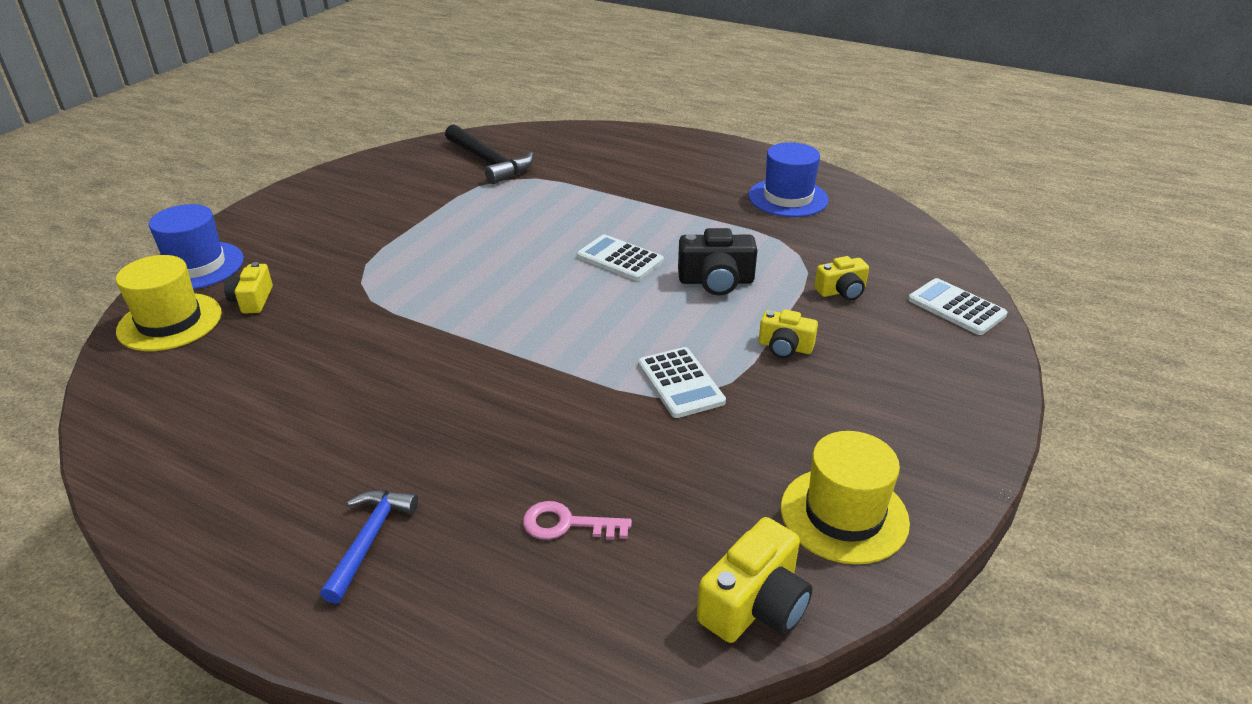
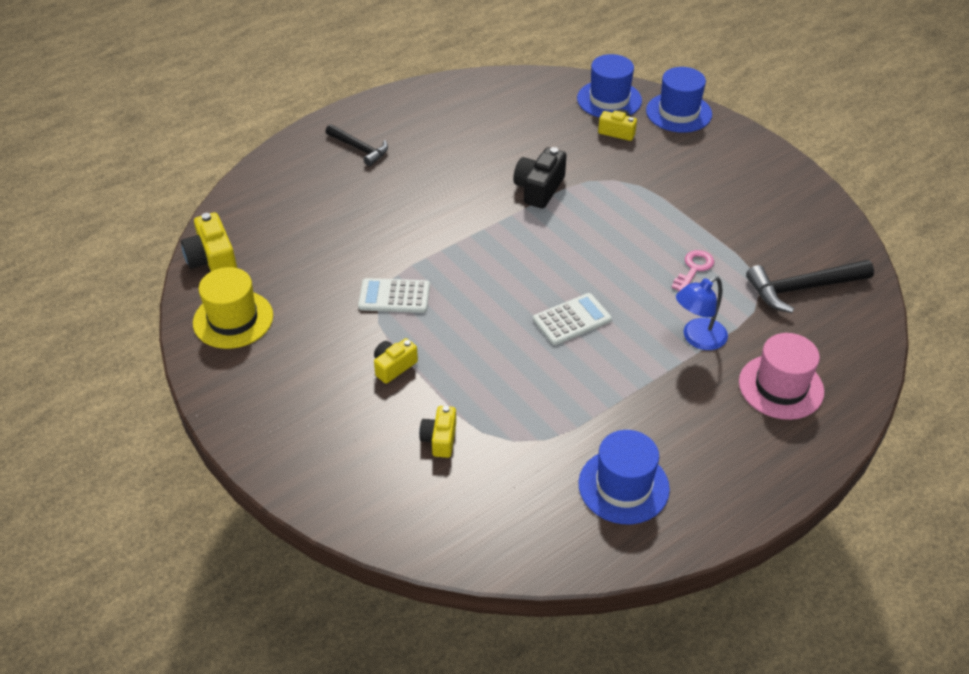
camera: 115 degrees right, 10 degrees up
yellow hat [116,255,222,351] -> blue hat [577,54,642,118]
blue hammer [320,490,418,604] -> black hammer [326,124,388,166]
pink key [523,501,632,540] -> pink key moved to [671,250,714,291]
black camera [678,228,757,295] -> black camera moved to [513,147,567,208]
white calculator [908,278,1008,335] -> none
none -> blue lamp [676,276,728,350]
none -> pink hat [739,333,824,420]

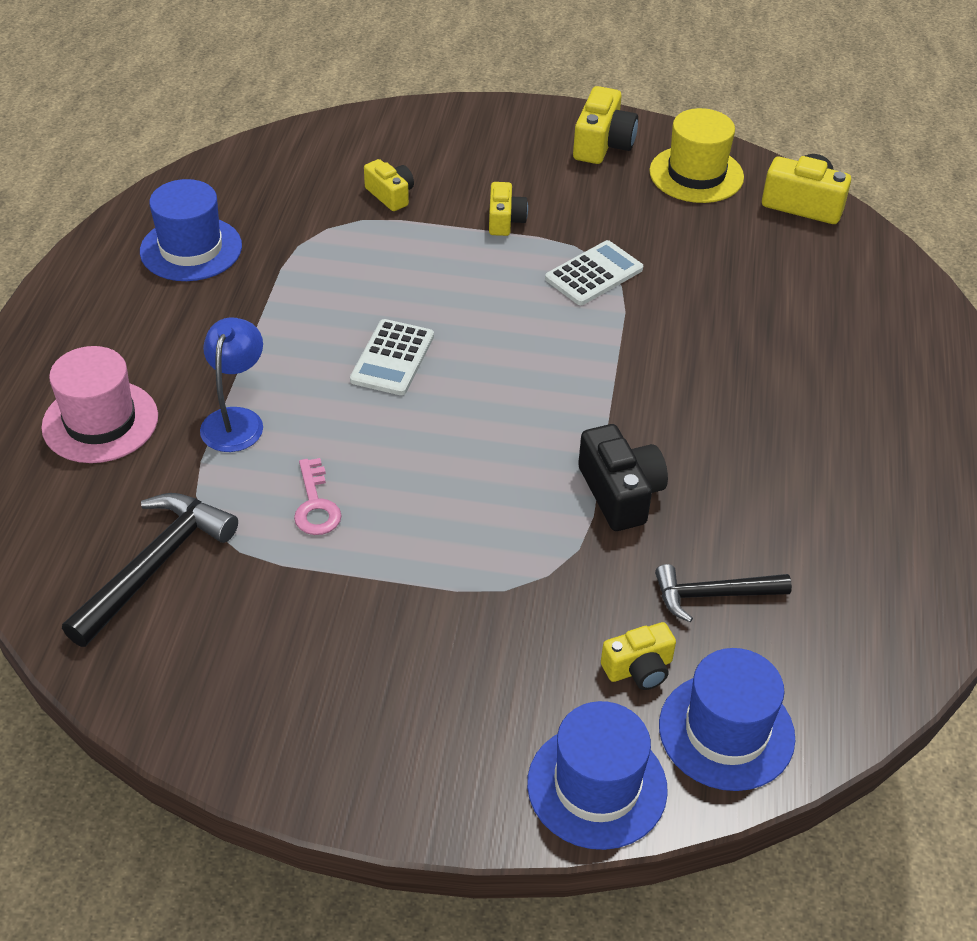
camera: 135 degrees right, 0 degrees up
black hammer [326,124,388,166] -> black hammer moved to [655,564,792,622]
none -> yellow camera [573,86,638,164]

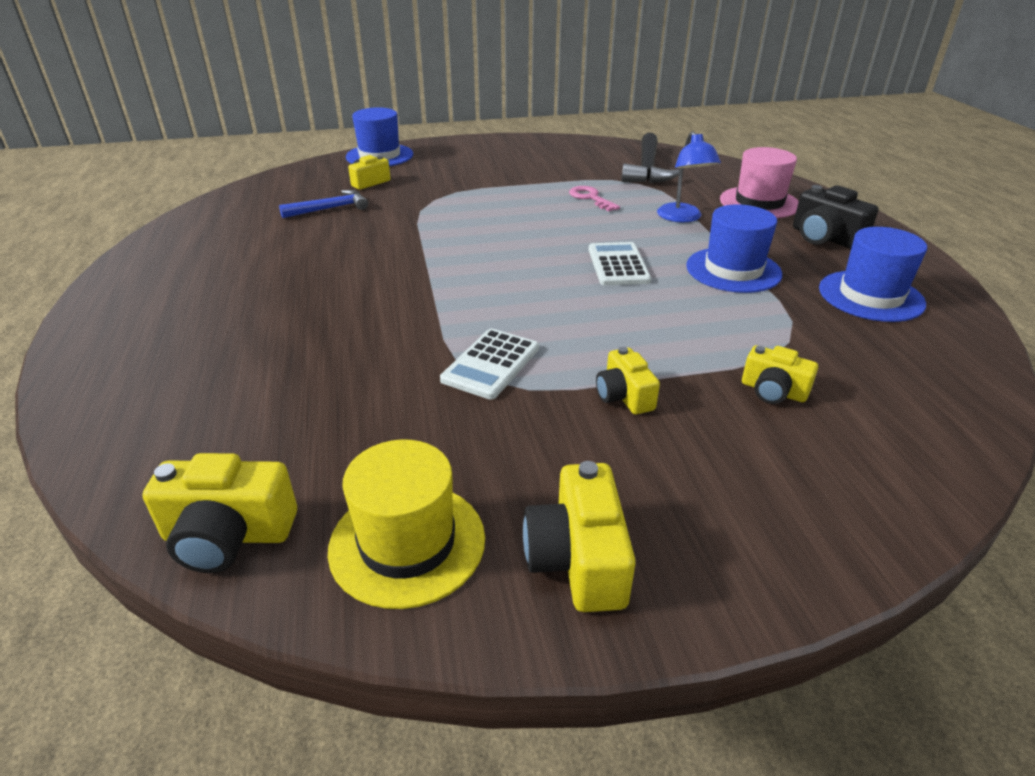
camera: 160 degrees right, 10 degrees down
black camera [578,424,668,531] -> black camera moved to [793,185,879,249]
black hammer [655,564,792,622] -> blue hammer [279,190,368,218]
blue hat [659,648,795,791] -> blue hat moved to [686,204,782,293]

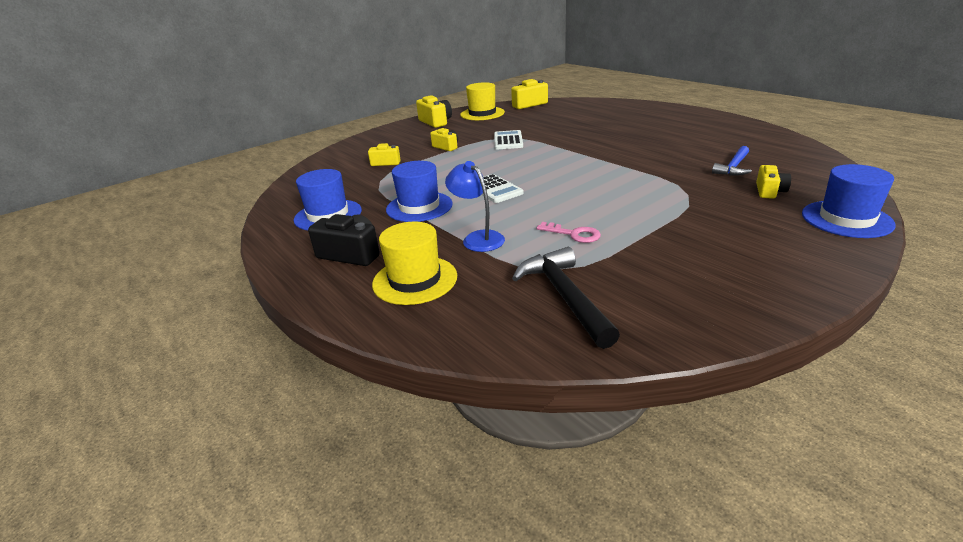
camera: 155 degrees right, 5 degrees down
pink hat [720,147,799,218] -> yellow hat [372,222,457,305]

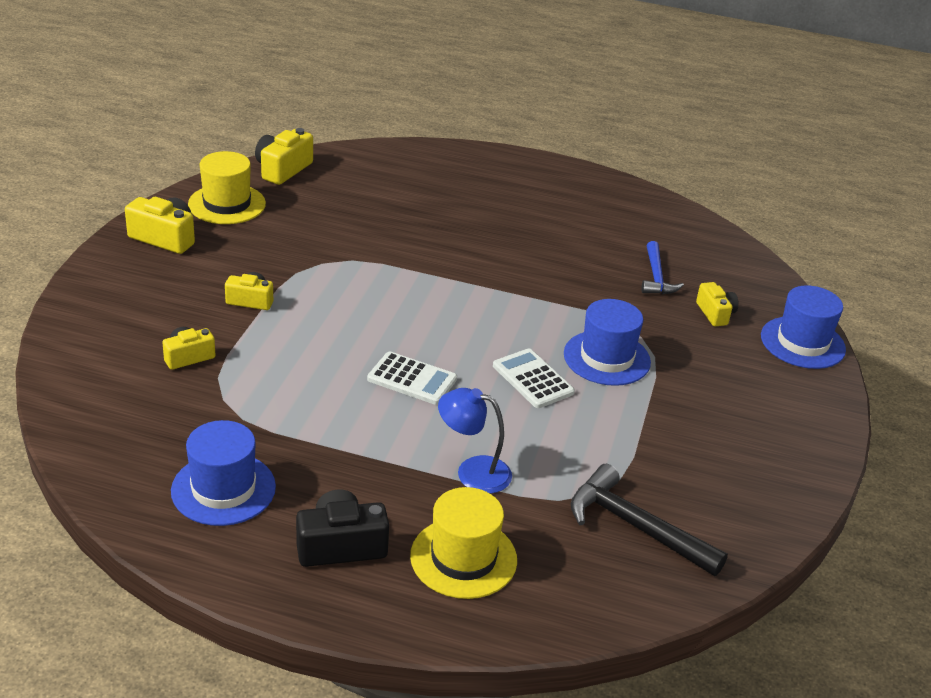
camera: 40 degrees left, 5 degrees up
blue hat [386,161,453,222] -> blue hat moved to [564,299,651,386]
white calculator [494,130,523,149] -> white calculator moved to [493,348,575,408]
pink key [536,222,601,243] -> none

